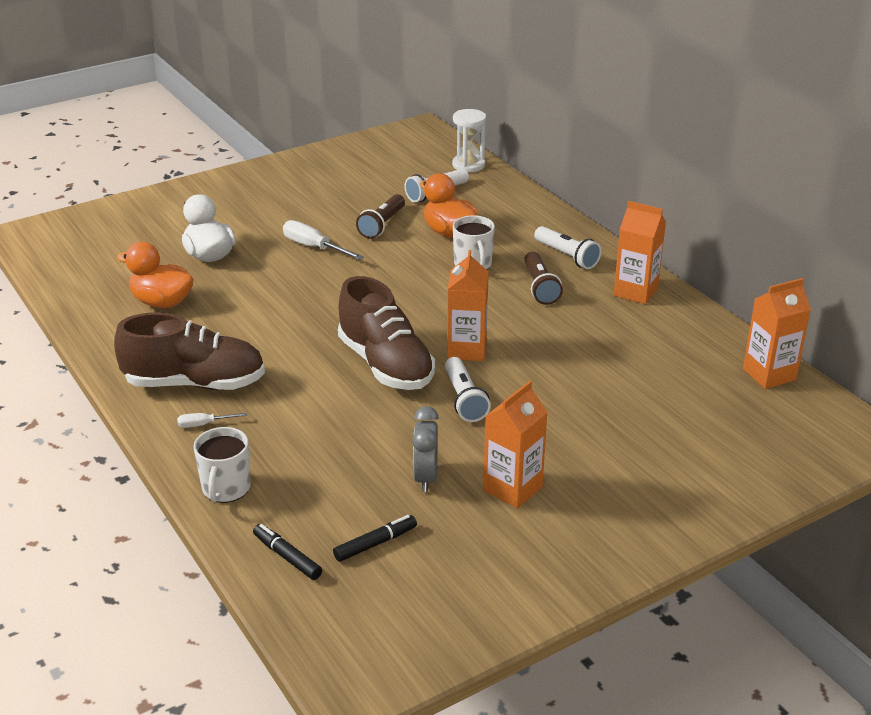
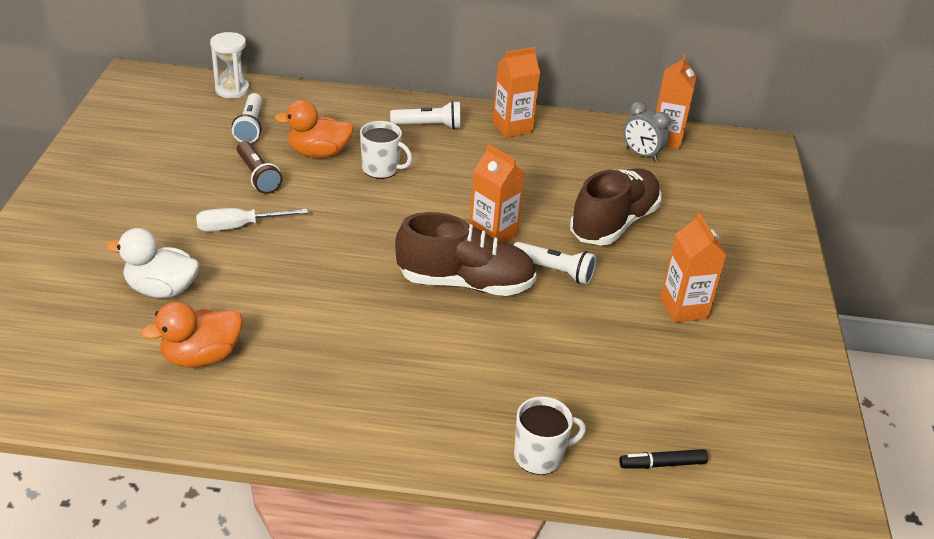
camera: 55 degrees left, 5 degrees up
brown shoe [114,312,265,390] -> brown shoe moved to [570,168,662,245]
white screwdriver [177,413,248,428] -> none
white mug [194,427,251,503] -> white mug turned 60 degrees counterclockwise [514,397,586,475]
black marker [333,515,417,562] -> none
grey clock [412,406,439,492] -> grey clock moved to [623,102,670,162]
brown flashlight [524,252,563,305] -> none

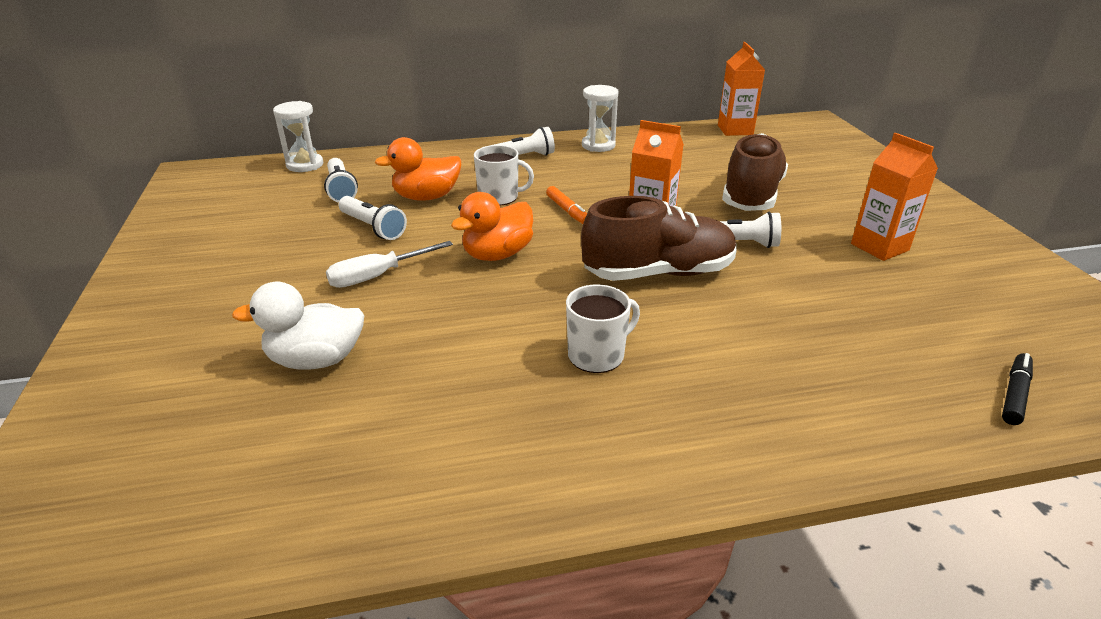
camera: 15 degrees left, 5 degrees down
orange duck [141,302,243,368] -> orange duck moved to [451,192,533,261]
brown flashlight [237,141,282,194] -> white flashlight [338,196,407,240]
orange carton [493,47,540,138] -> white hourglass [582,85,618,152]
white mug [514,397,586,475] -> white mug moved to [566,285,640,373]
black marker [619,449,708,469] -> black marker turned 150 degrees clockwise [1002,353,1033,425]
grey clock [623,102,670,162] -> none
none -> orange marker [546,186,587,224]

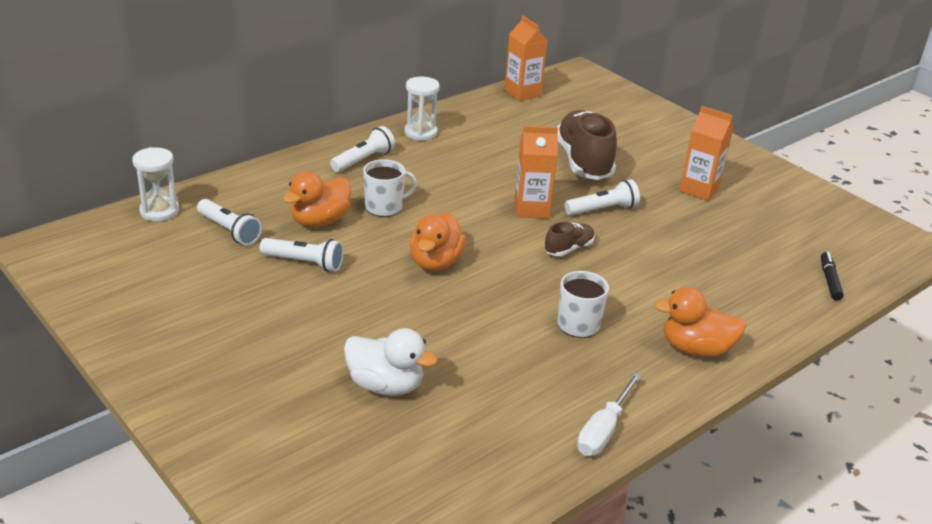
camera: 30 degrees left, 0 degrees up
white duck [232,282,364,370] -> white duck turned 120 degrees counterclockwise [344,328,438,396]
white screwdriver [326,241,453,288] -> white screwdriver moved to [577,373,642,456]
orange marker [546,186,587,224] -> none
brown shoe [581,196,737,281] -> brown shoe [544,222,595,256], size x0.49
none -> orange duck [653,287,746,357]

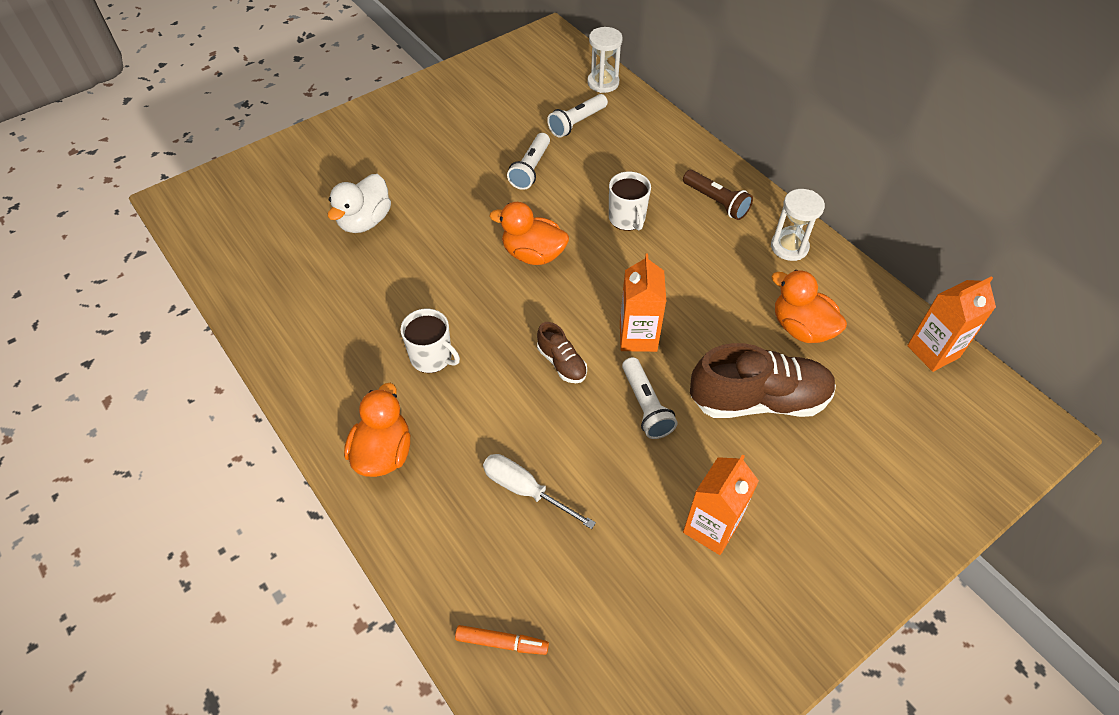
camera: 95 degrees right, 20 degrees up
orange duck [283,171,351,227] -> orange duck moved to [772,270,847,343]
white flashlight [330,126,395,172] -> brown flashlight [683,170,753,220]
white screwdriver [577,373,642,456] -> white screwdriver moved to [483,454,596,529]
black marker [821,252,844,301] -> orange marker [455,625,549,655]

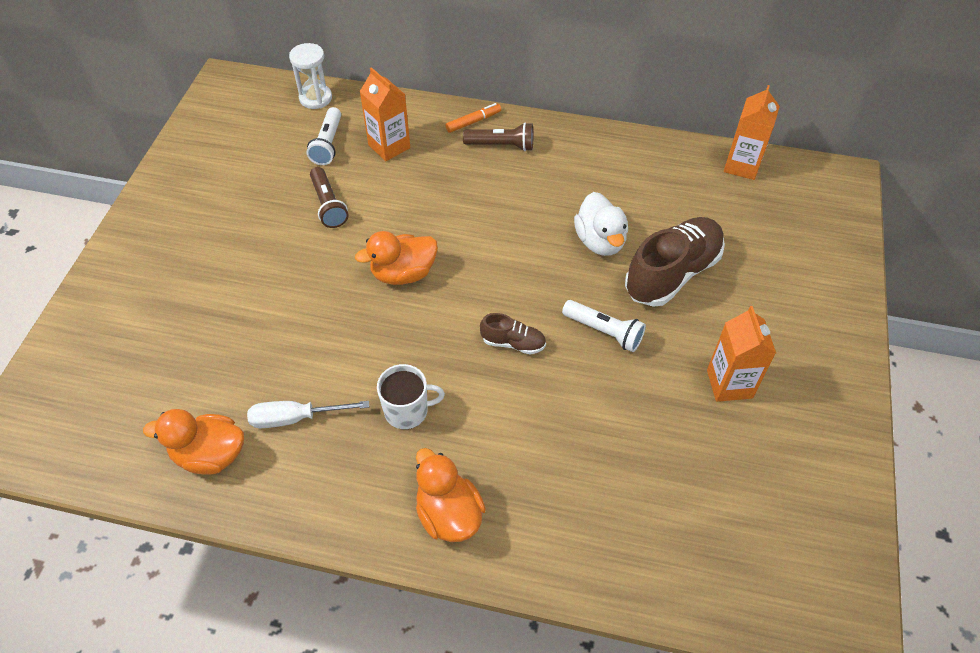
camera: 40 degrees left, 0 degrees up
white duck [328,174,391,233] -> white duck moved to [574,192,628,256]
orange marker [455,625,549,655] -> orange marker moved to [445,103,501,133]
white screwdriver [483,454,596,529] -> white screwdriver moved to [247,401,369,428]
white flashlight [507,133,550,190] -> brown flashlight [310,167,348,228]
white mug [609,172,651,231] -> none
orange carton [620,254,666,352] -> orange carton moved to [360,67,410,161]
white hourglass [771,189,825,261] -> none
orange duck [772,270,847,343] -> orange duck moved to [143,409,244,475]

